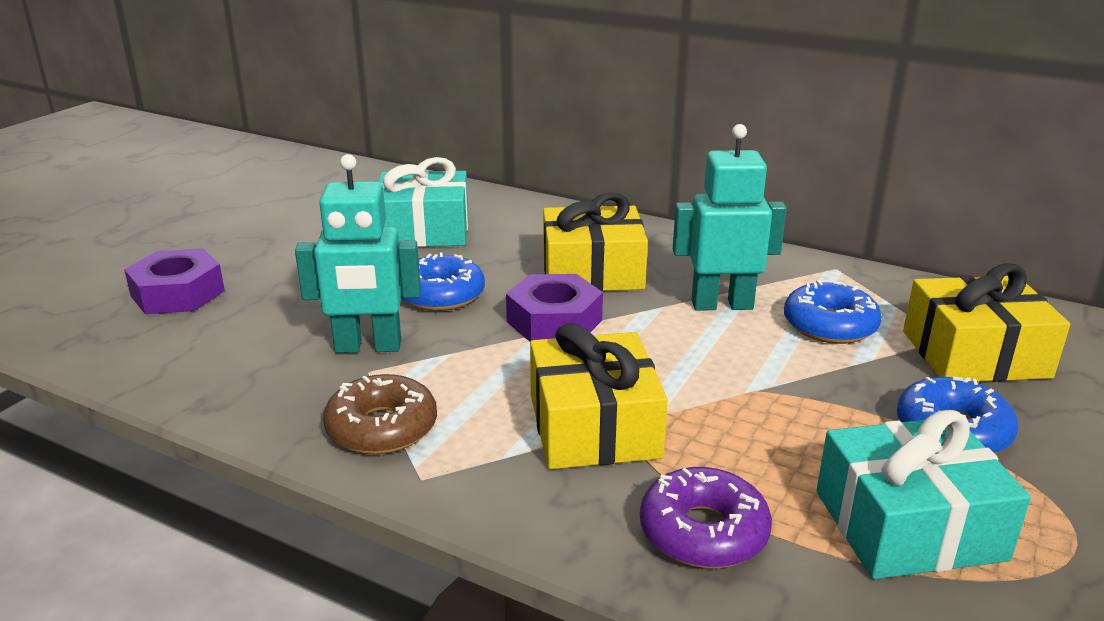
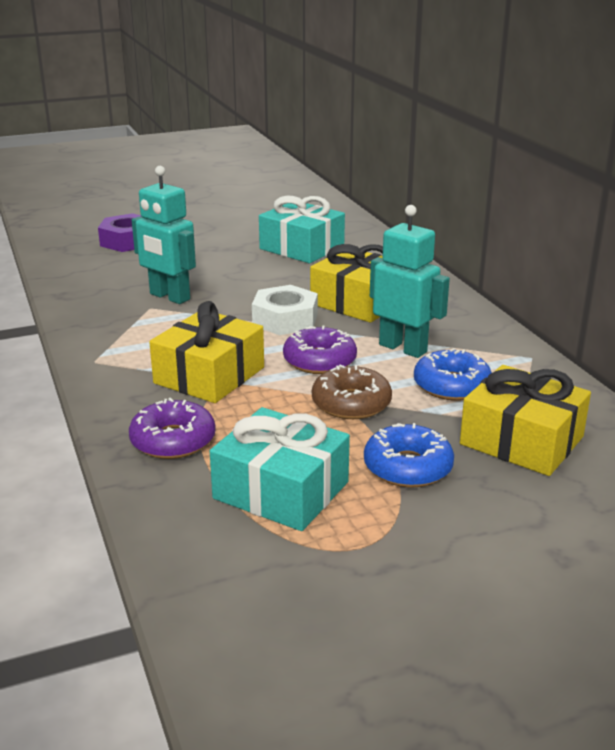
camera: 40 degrees right, 0 degrees up
brown donut [323,374,437,454] -> brown donut moved to [312,364,392,419]
blue donut [401,252,485,311] -> none
purple nut [506,274,603,342] -> white nut [252,285,318,335]
none -> purple donut [283,325,357,374]

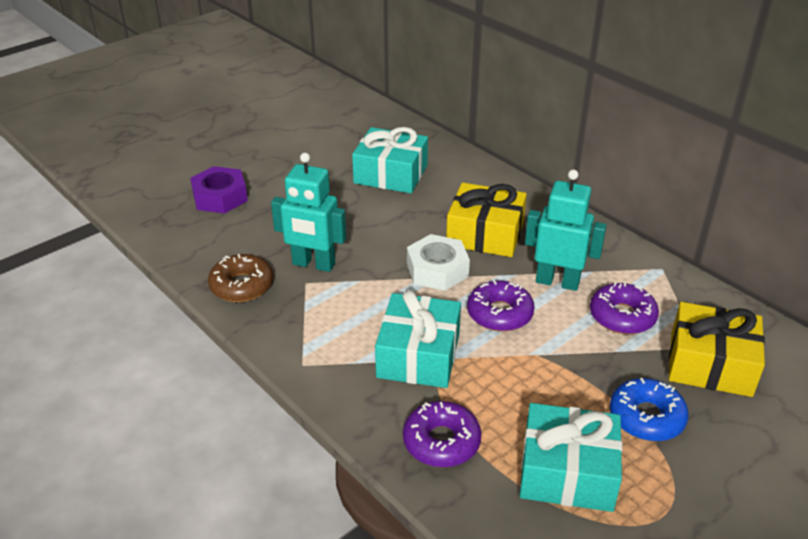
camera: 20 degrees left, 10 degrees up
yellow gift [149,301,264,403] -> turquoise gift [375,290,461,388]
brown donut [312,364,392,419] -> brown donut moved to [208,254,273,302]
blue donut [414,348,492,400] -> purple donut [590,282,659,334]

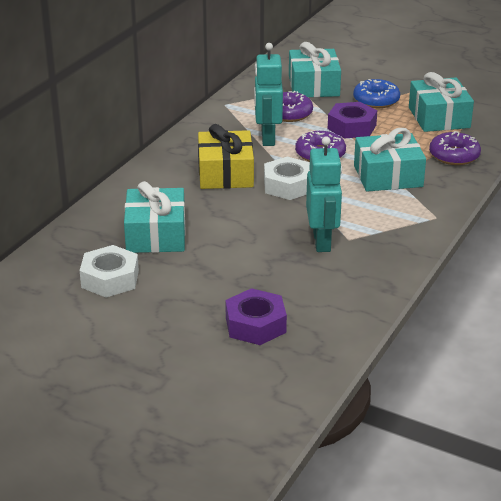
camera: 110 degrees left, 5 degrees down
brown donut [208,254,273,302] -> none
yellow gift [669,302,765,397] -> turquoise gift [289,42,341,97]
none -> white nut [80,245,139,297]
none -> purple nut [328,102,377,138]

